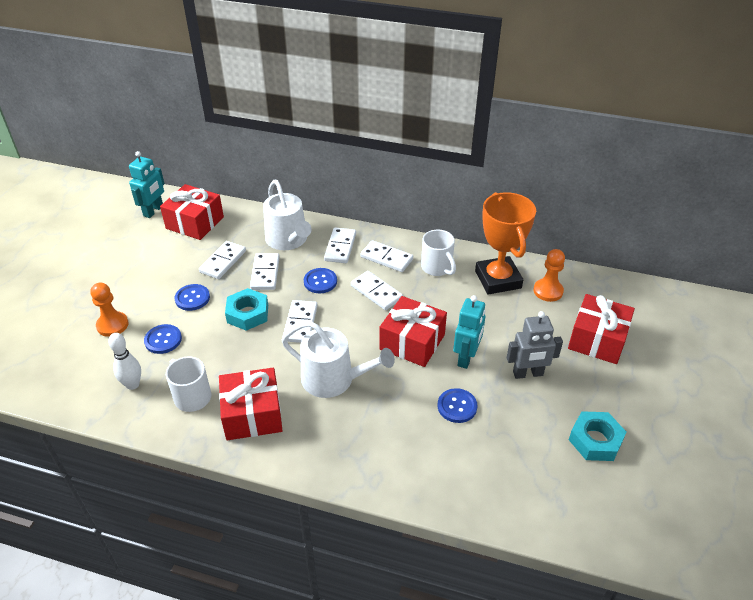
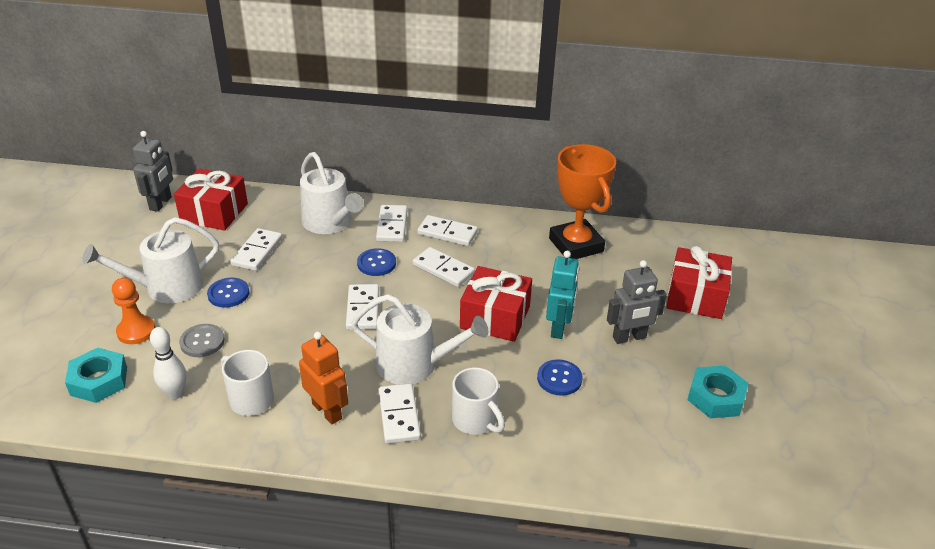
camera: 10 degrees left, 5 degrees down
turquoise robot [129,151,165,218] -> grey robot [133,131,173,212]
blue button [144,324,182,354] -> grey button [179,324,225,357]
red gift [219,368,283,440] -> orange robot [299,331,348,424]
turquoise nut [225,288,268,331] -> turquoise nut moved to [65,348,127,403]
white domino [250,253,280,290] -> white domino moved to [378,383,421,444]
white mug [421,230,456,276] -> white mug moved to [452,367,505,435]
orange pawn [533,249,565,302] -> none
none -> white watering can [82,217,219,303]

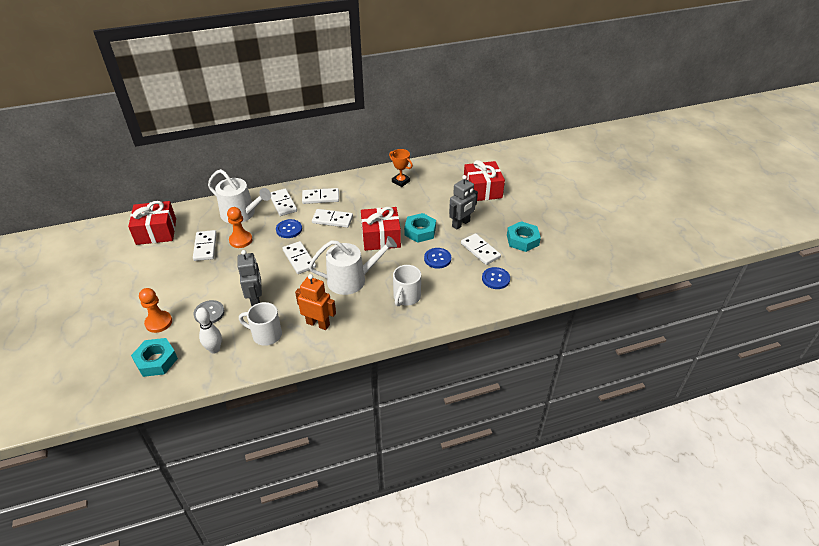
camera: 25 degrees left, 5 degrees up
white watering can [82,217,219,303] -> none
grey robot [133,131,173,212] -> grey robot moved to [238,250,262,306]
blue button [207,278,249,308] -> blue button moved to [482,267,510,289]
white domino [378,383,421,444] -> white domino moved to [461,233,501,265]
white mug [452,367,505,435] -> white mug turned 90 degrees clockwise [393,265,421,306]
turquoise robot [546,251,579,339] -> turquoise nut [404,213,436,243]
orange trophy [549,144,616,259] -> orange trophy [389,149,413,187], size x0.52
none -> orange pawn [227,207,253,248]

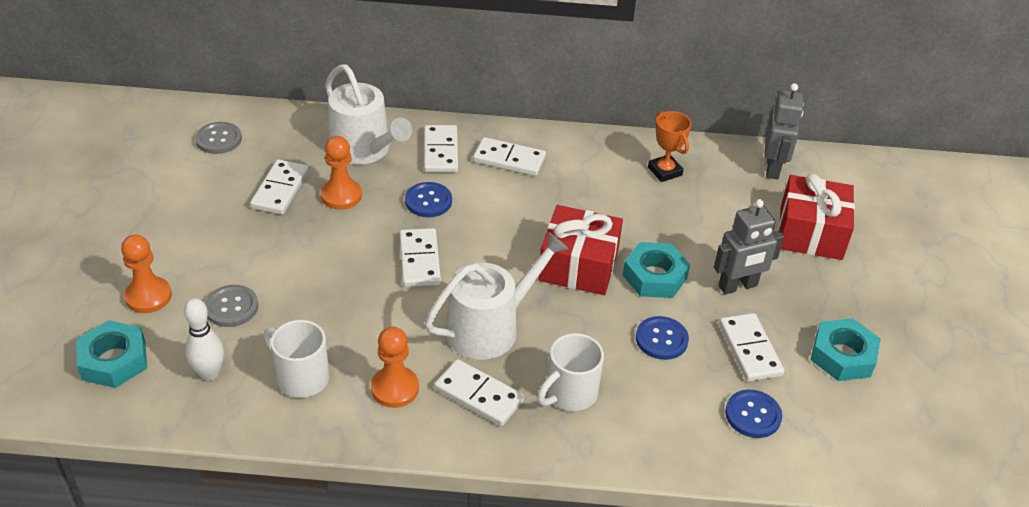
camera: 20 degrees right, 0 degrees up
red gift [128,201,176,245] -> grey button [195,122,242,154]
grey robot [238,250,262,306] -> grey robot moved to [765,83,804,179]
orange robot [295,274,336,330] -> orange pawn [371,327,419,408]
white watering can [308,236,397,295] -> white watering can turned 45 degrees counterclockwise [425,232,569,360]
white domino [312,209,353,228] -> white domino moved to [434,359,524,426]

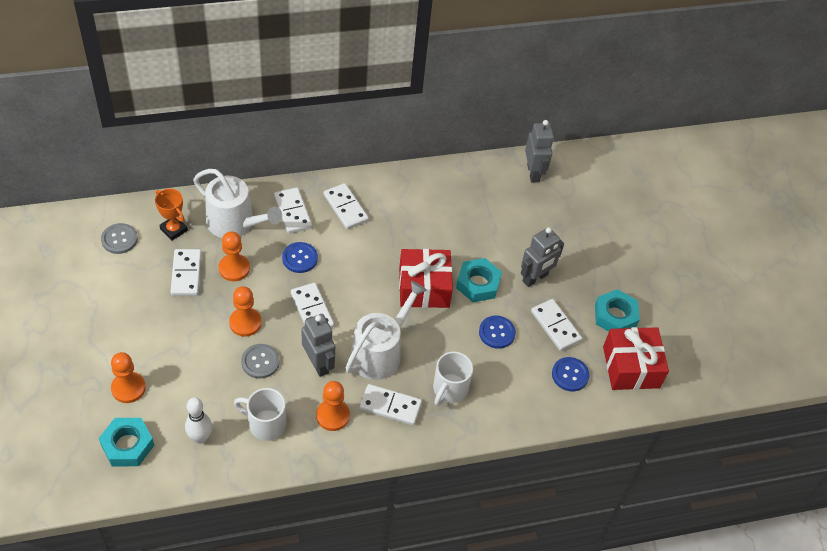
camera: 20 degrees left, 10 degrees up
grey button [205,285,258,327] -> grey button moved to [241,344,280,379]
white domino [473,137,546,176] -> white domino turned 60 degrees clockwise [324,183,369,229]
orange trophy [648,111,691,182] -> orange trophy moved to [155,189,188,240]
red gift [779,174,855,260] -> red gift moved to [603,327,669,390]
none -> orange pawn [229,286,262,337]
none -> grey robot [302,314,335,377]

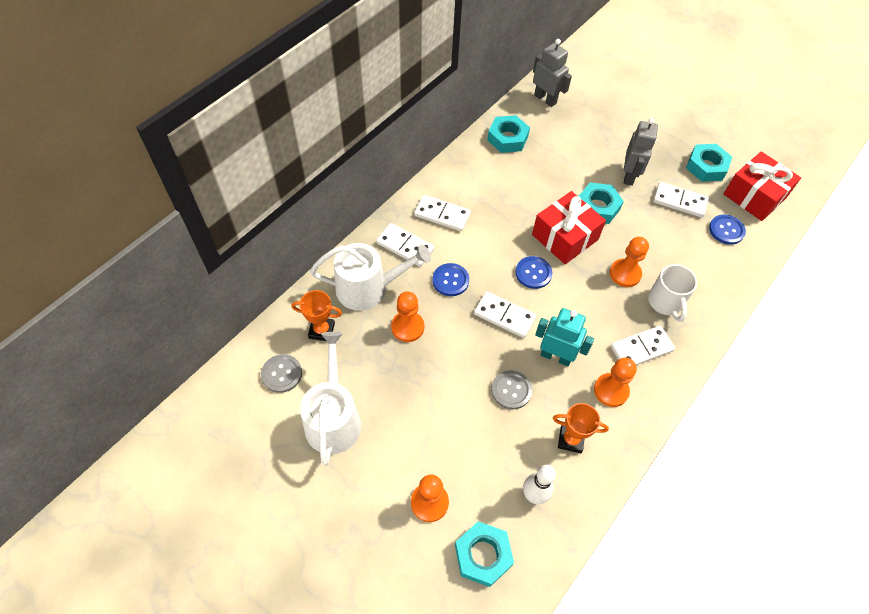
camera: 35 degrees left, 5 degrees up
white domino [170,249,202,296] -> none
orange pawn [229,286,262,337] -> orange pawn moved to [610,237,649,287]
white mug [234,388,286,441] -> orange trophy [553,403,609,453]
grey robot [302,314,335,377] -> turquoise robot [535,308,594,366]
white watering can [345,281,427,380] -> white watering can moved to [300,332,361,466]
blue button [479,315,516,349] -> blue button moved to [515,256,552,289]
none -> turquoise nut [487,115,530,153]

